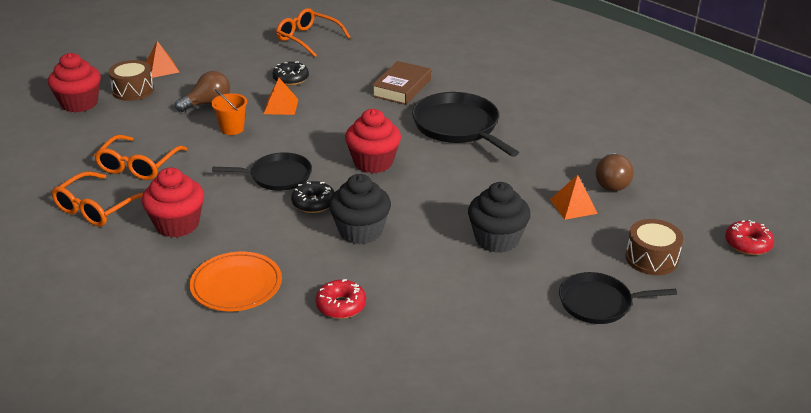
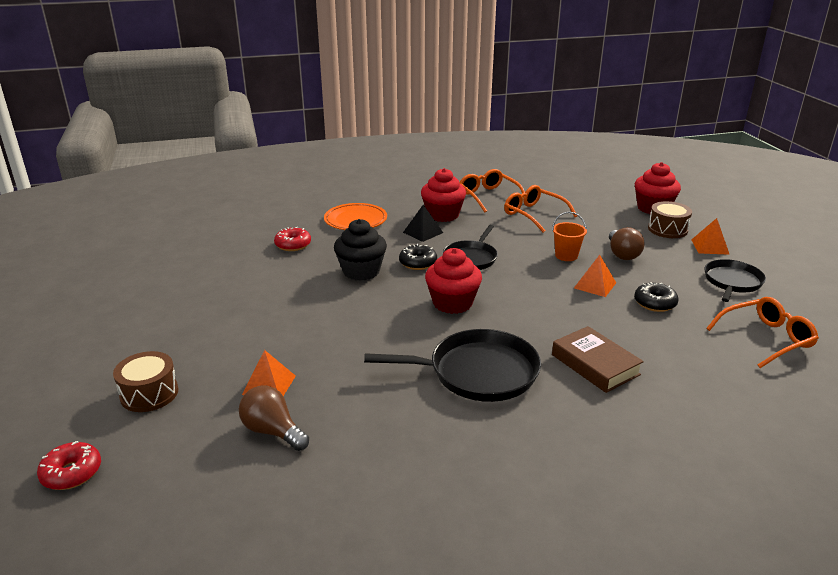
camera: 120 degrees right, 5 degrees down
black cupcake [468,182,531,253] -> none
black pan [559,272,677,324] -> black pan moved to [704,259,766,302]
none -> black pyramid [403,205,443,242]

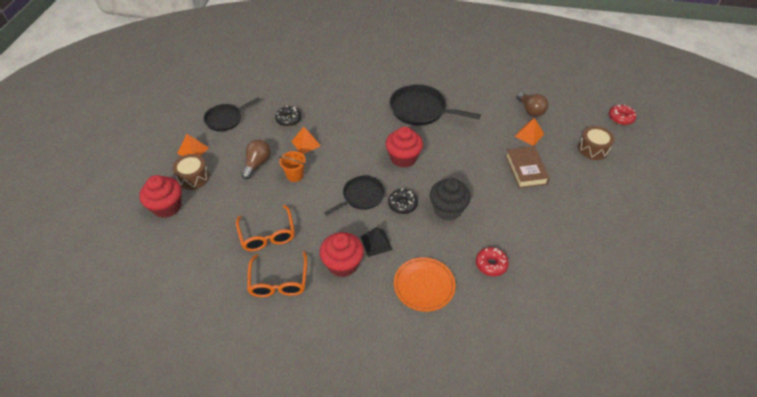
camera: 155 degrees left, 20 degrees up
brown book [552,326,644,393] -> brown book moved to [505,146,550,188]
orange glasses [706,297,819,368] -> none

